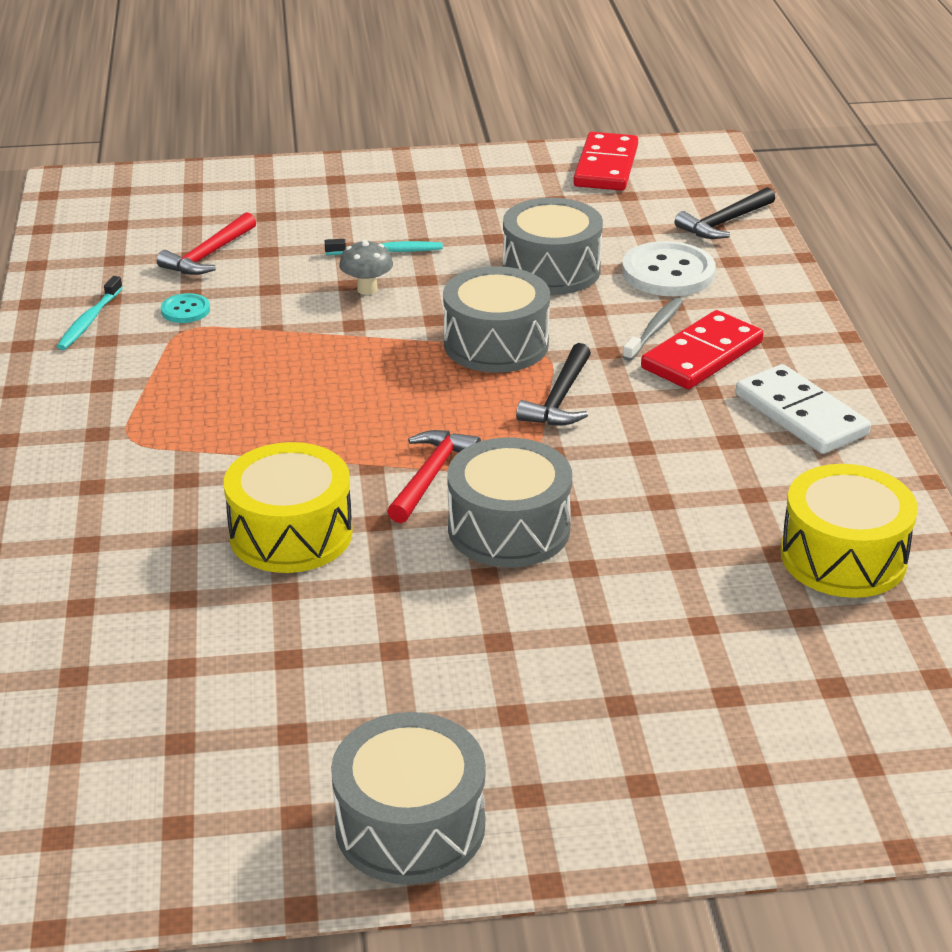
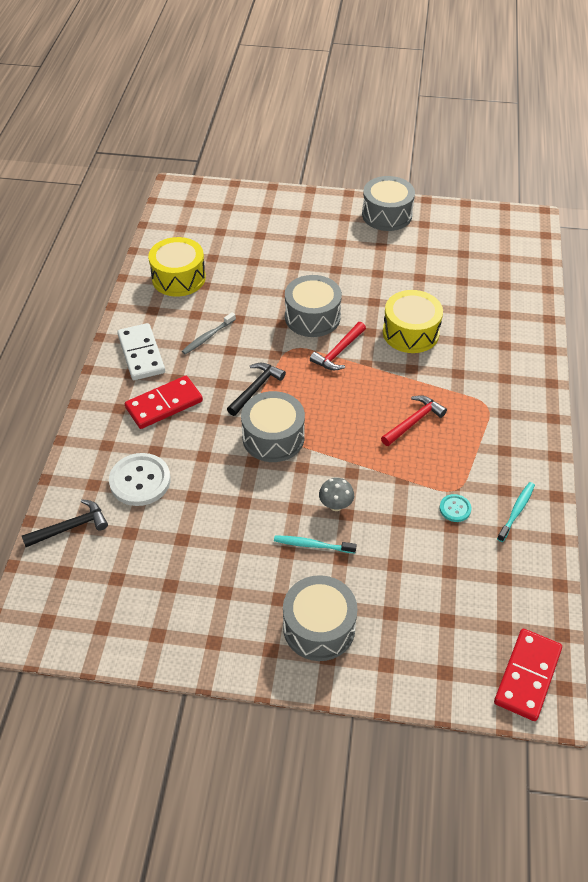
camera: 165 degrees left, 15 degrees up
red hammer [157,212,256,275] -> red hammer moved to [381,395,447,446]
grey drum [502,198,603,295] -> grey drum moved to [283,575,358,661]
red domino [573,132,638,191] -> red domino moved to [494,629,562,721]
grey toothbrush [622,297,684,361] -> grey toothbrush moved to [182,312,236,354]

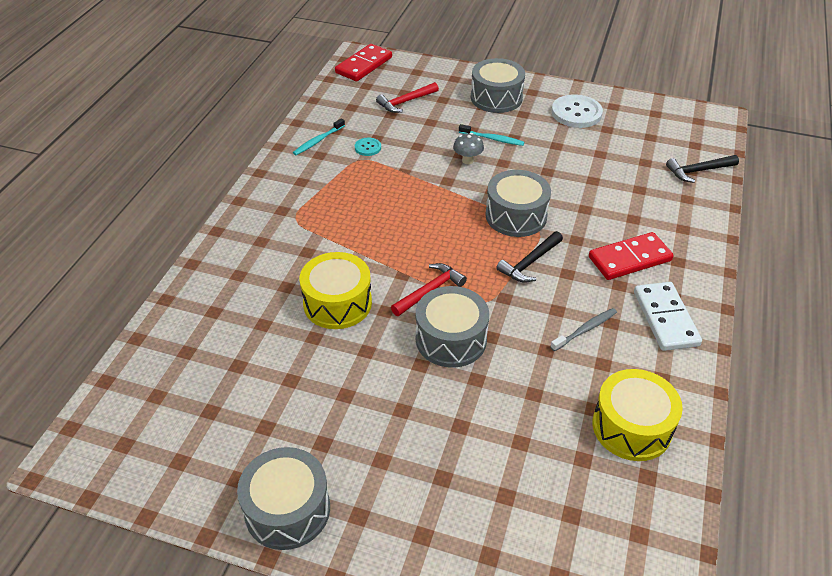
camera: 170 degrees left, 5 degrees down
white button [109,453,171,506] -> white button moved to [552,94,603,128]
red hammer [381,395,447,446] -> red hammer moved to [376,82,439,113]

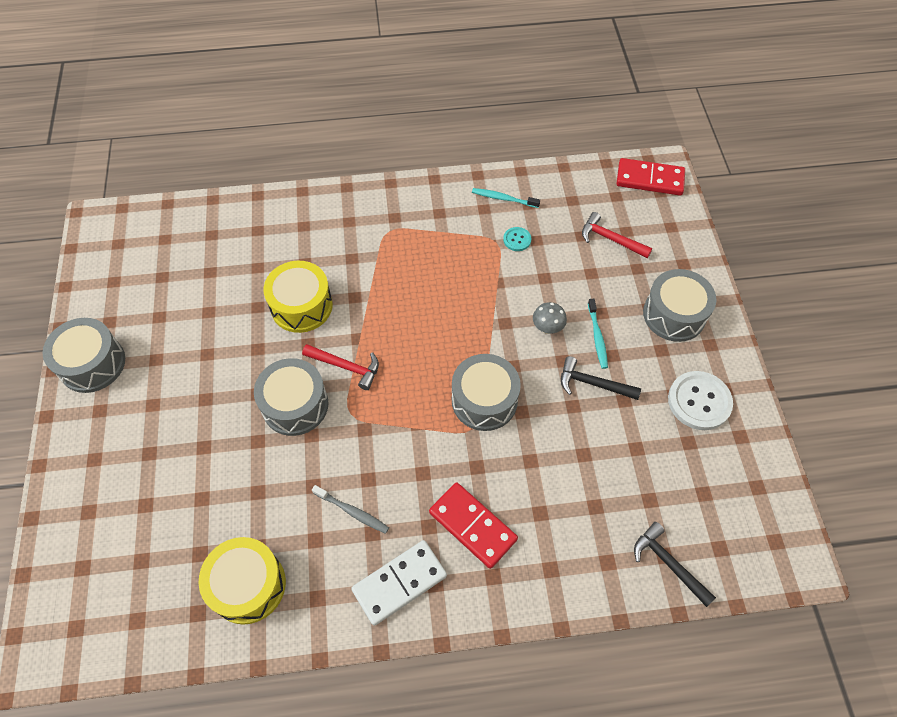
camera: 65 degrees right, 15 degrees up
black hammer [496,231,563,282] -> black hammer moved to [561,356,641,400]

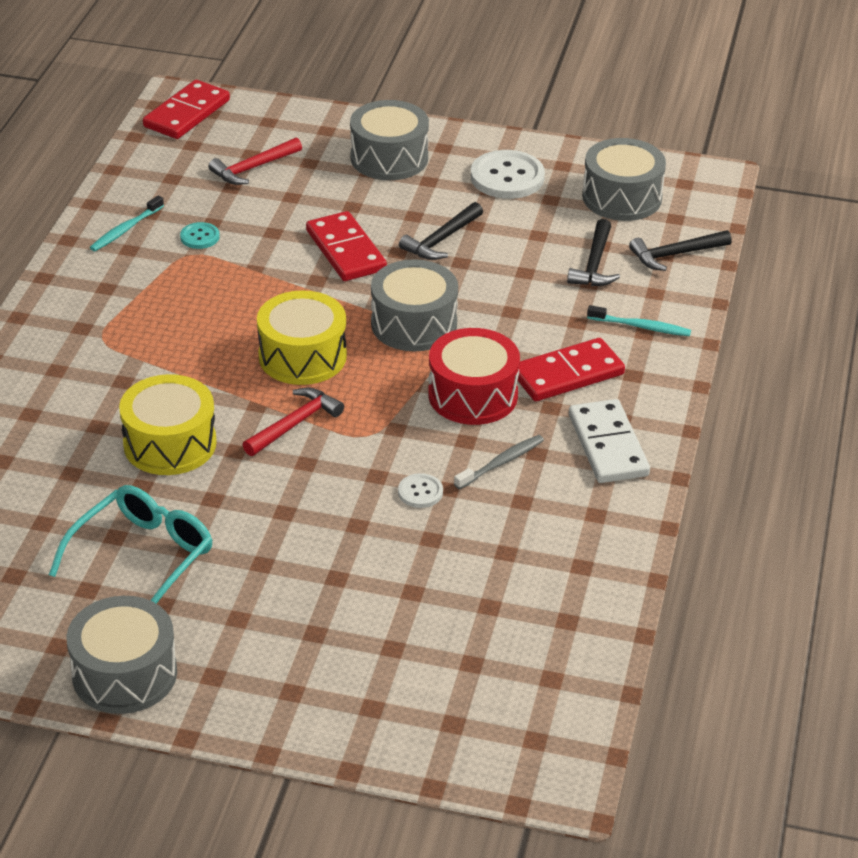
camera: 70 degrees left, 20 degrees down
yellow drum [199,537,286,625] -> yellow drum moved to [257,290,347,385]
grey drum [254,358,329,436] -> grey drum moved to [582,138,666,221]
grey mushroom [533,302,567,334] -> red domino [306,211,387,281]
turquoise toothbrush [588,299,608,369] -> turquoise toothbrush moved to [587,305,691,336]
none -> turquoise glasses [49,485,212,604]
none -> white button [398,473,443,508]
none -> red drum [428,328,520,425]
none -> black hammer [567,219,620,286]

